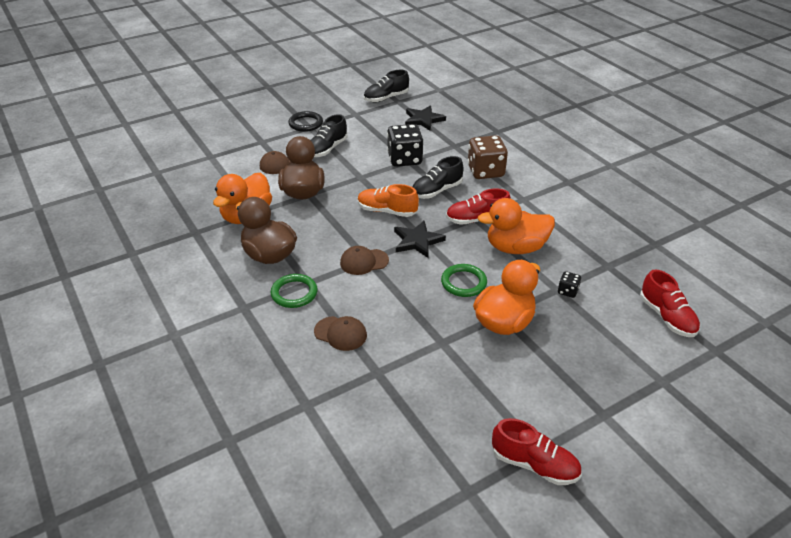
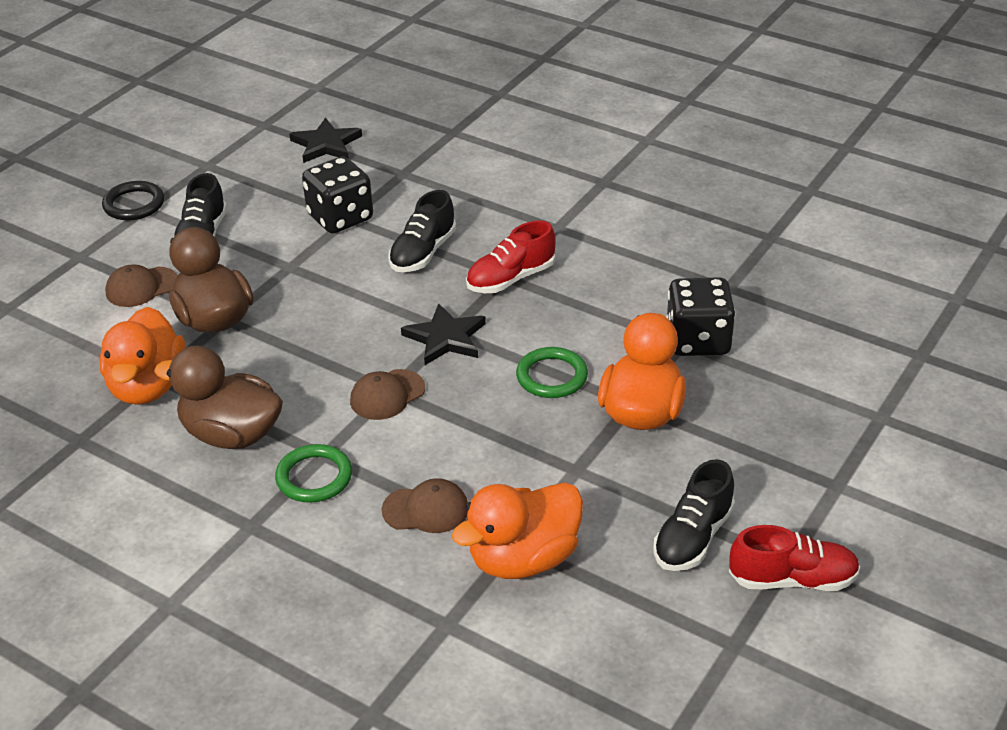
camera: 25 degrees left, 0 degrees up
orange shoe [358,184,419,217] -> none
black shoe [364,70,409,102] -> black shoe moved to [653,459,735,571]
brown dice [468,135,508,179] -> none
orange duck [478,198,555,254] -> orange duck moved to [451,482,583,579]
black dice [558,271,581,298] -> black dice [666,277,736,356], size x2.17
red shoe [640,269,700,337] -> none

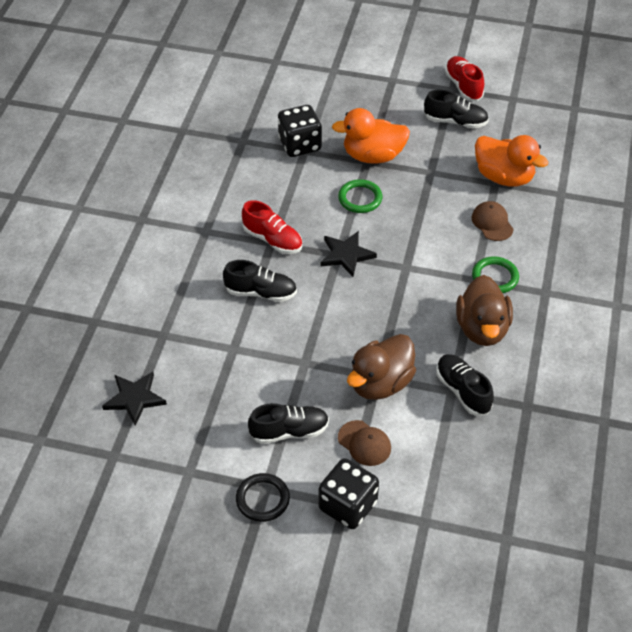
camera: 110 degrees left, 10 degrees up
orange duck [99,307,186,405] -> black shoe [436,354,494,416]
black dice [302,156,373,233] -> black dice moved to [319,458,379,529]
brown cap [350,369,425,420] -> none

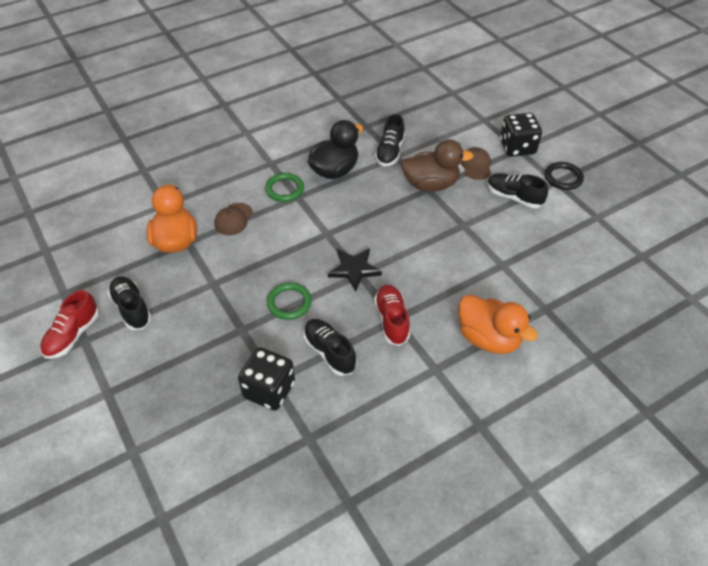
camera: 135 degrees left, 0 degrees up
black star [102,372,167,426] -> none
black shoe [223,260,297,302] -> black shoe moved to [304,319,357,376]
orange duck [332,108,410,164] -> orange duck moved to [459,294,538,354]
brown duck [456,275,513,346] -> black duck [308,120,363,179]

